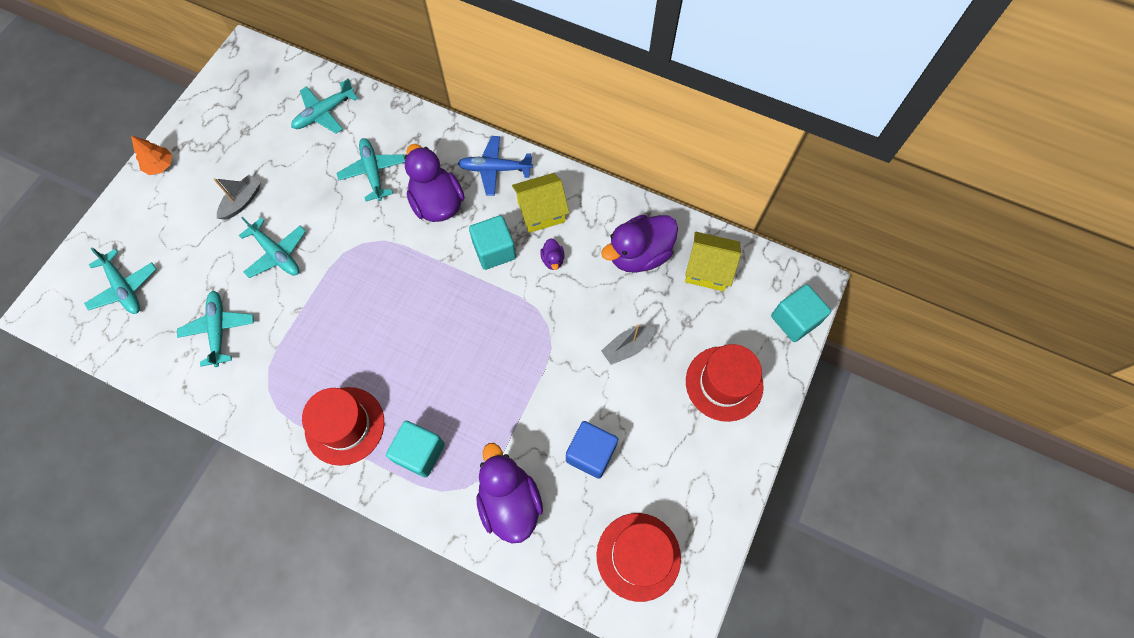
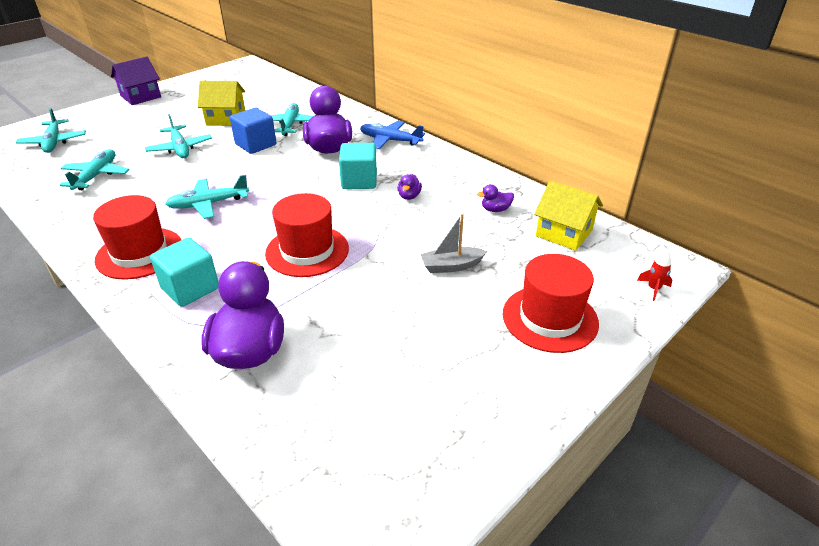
camera: 20 degrees right, 30 degrees down
orange tree [131,136,172,175] -> purple house [111,57,161,105]
grey boat [214,175,261,220] -> none
turquoise plane [291,78,358,134] -> turquoise plane moved to [165,175,249,219]
yellow house [512,173,569,233] -> yellow house moved to [198,81,245,126]
blue cube [566,421,618,479] -> blue cube moved to [230,108,277,154]
red hat [597,513,681,602] -> red hat moved to [265,193,349,277]
purple duck [601,215,678,273] -> purple duck [477,184,514,212], size x0.43
turquoise cube [771,284,831,342] -> red rocket [637,251,672,301]

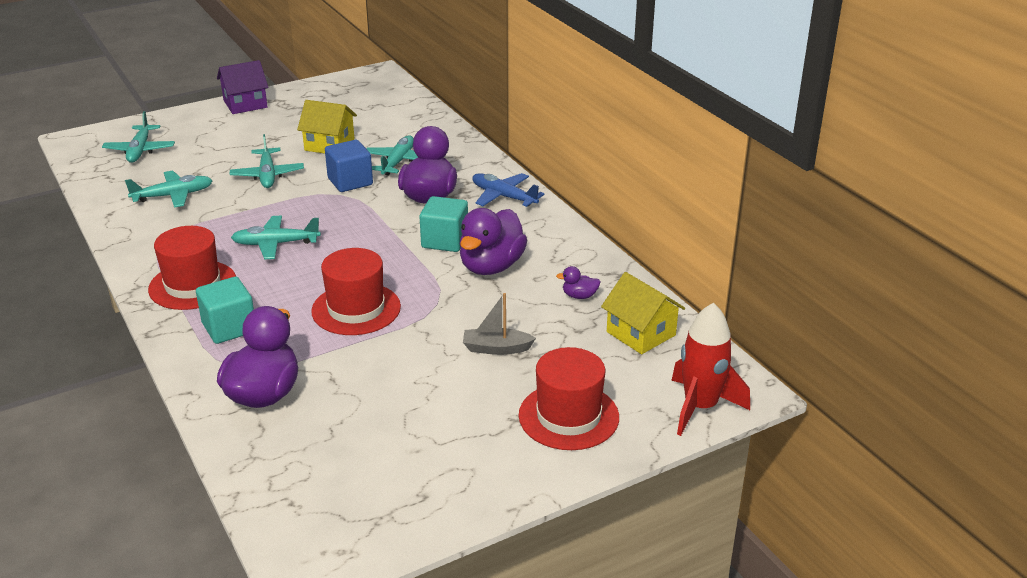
camera: 15 degrees right, 5 degrees down
turquoise plane [60,149,130,190] -> turquoise plane turned 45 degrees clockwise [125,171,213,208]
purple duck [398,174,422,200] -> purple duck [460,208,527,275], size x2.30
red rocket [637,251,672,301] -> red rocket [671,303,750,436], size x2.38

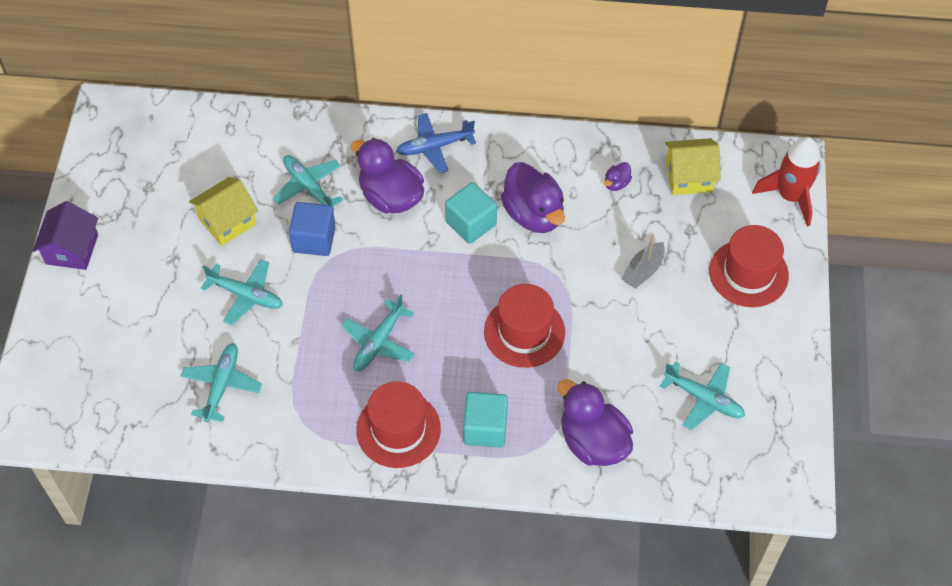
camera: 55 degrees left, 25 degrees up
turquoise plane [102,111,175,163] -> turquoise plane moved to [660,361,745,430]

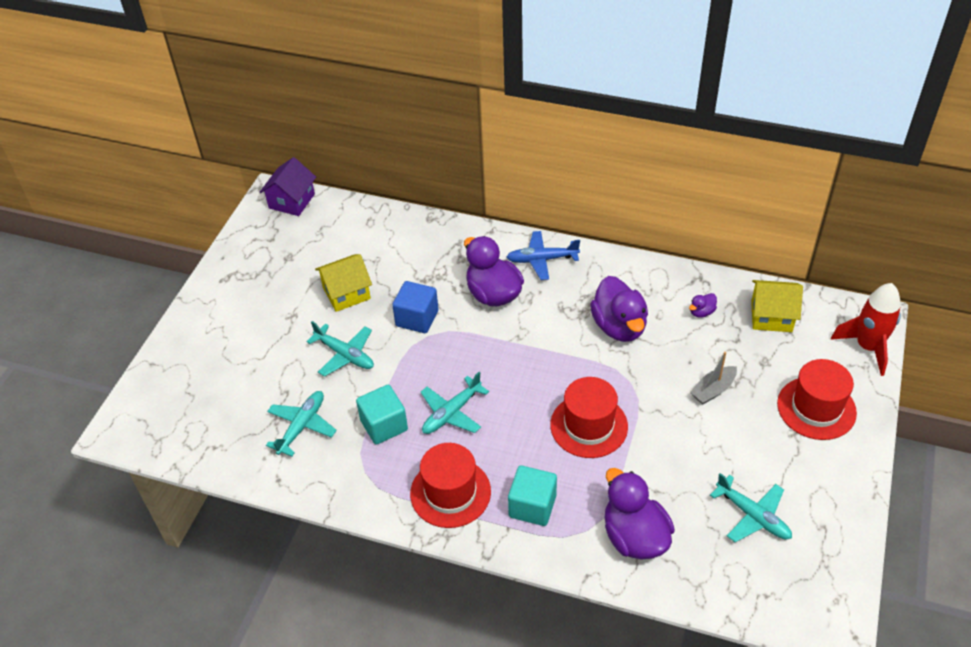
camera: 15 degrees right, 10 degrees down
purple house [32,201,98,270] -> purple house moved to [260,157,316,216]
turquoise plane [273,155,343,211] -> none
turquoise cube [445,182,497,244] -> turquoise cube moved to [356,385,408,445]

